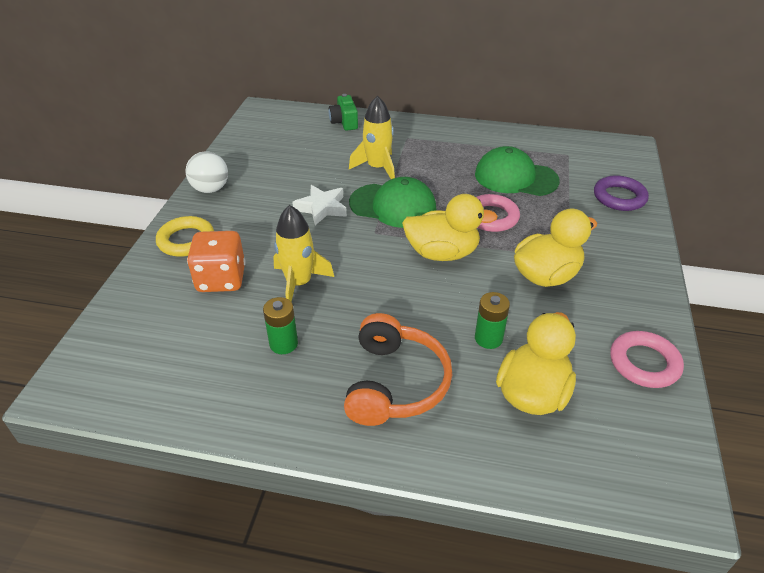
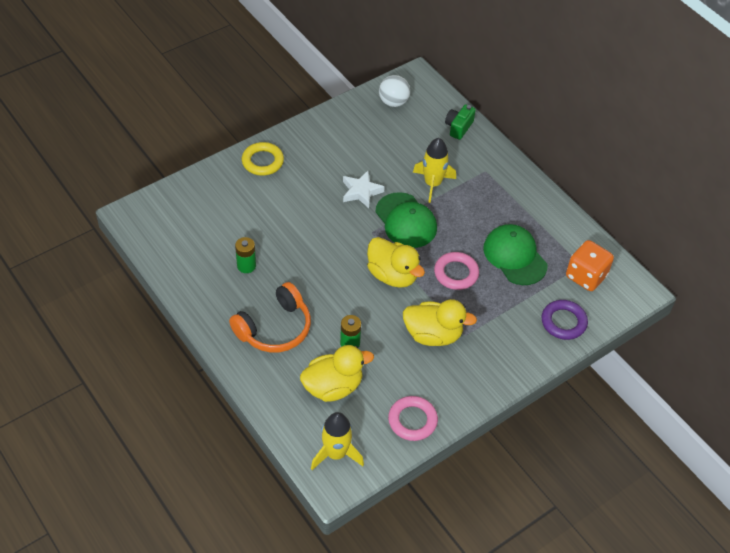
camera: 40 degrees right, 10 degrees up
white ball [185,151,228,193] -> white ball moved to [379,75,410,107]
orange dice [187,231,246,292] -> orange dice moved to [566,240,614,291]
yellow rocket [273,205,334,302] -> yellow rocket moved to [311,412,364,470]

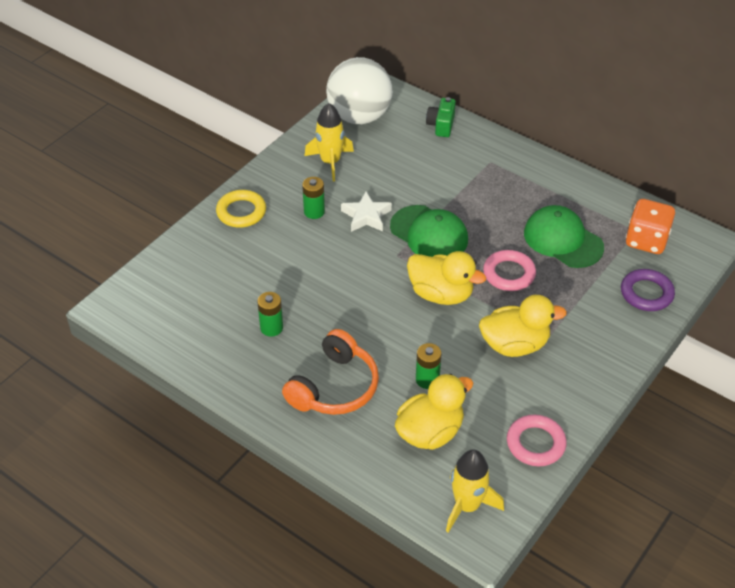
camera: 15 degrees left, 5 degrees down
white ball [379,75,410,107] -> white ball [326,57,393,124], size x1.81
yellow rocket [413,138,456,203] -> yellow rocket moved to [305,103,354,182]
none -> green battery [302,177,325,219]

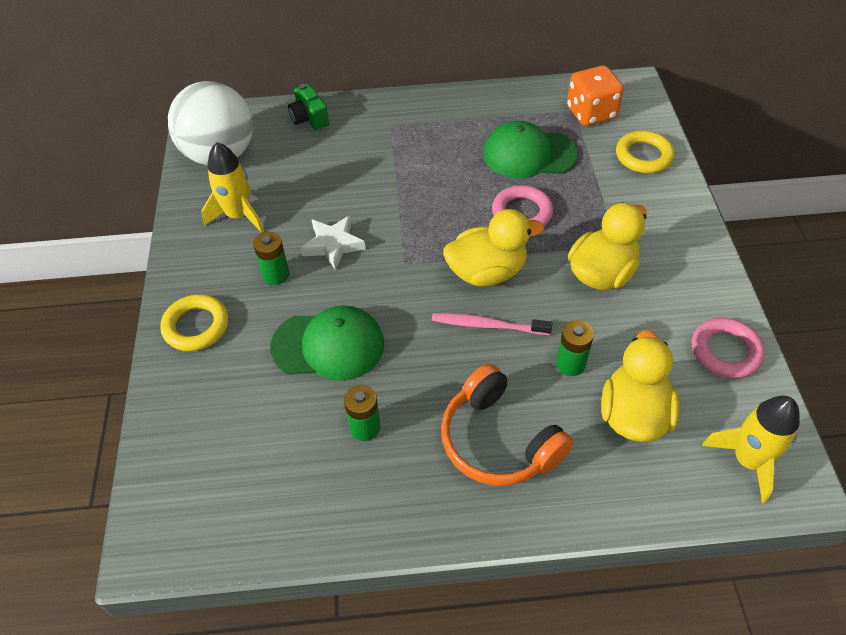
camera: 40 degrees left, 5 degrees up
orange headphones [282,329,379,415] -> orange headphones turned 150 degrees clockwise [441,364,573,486]
green cap [390,205,468,257] -> green cap moved to [270,305,384,381]
purple ring [621,269,675,311] -> yellow ring [616,130,675,173]
none -> pink toothbrush [432,313,552,335]

